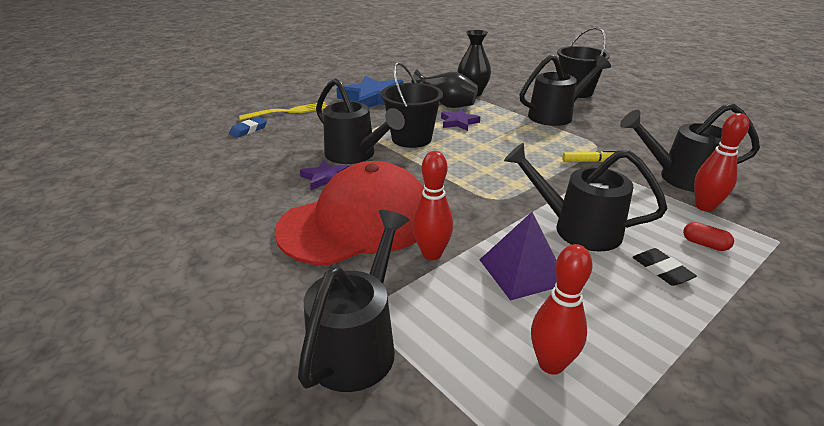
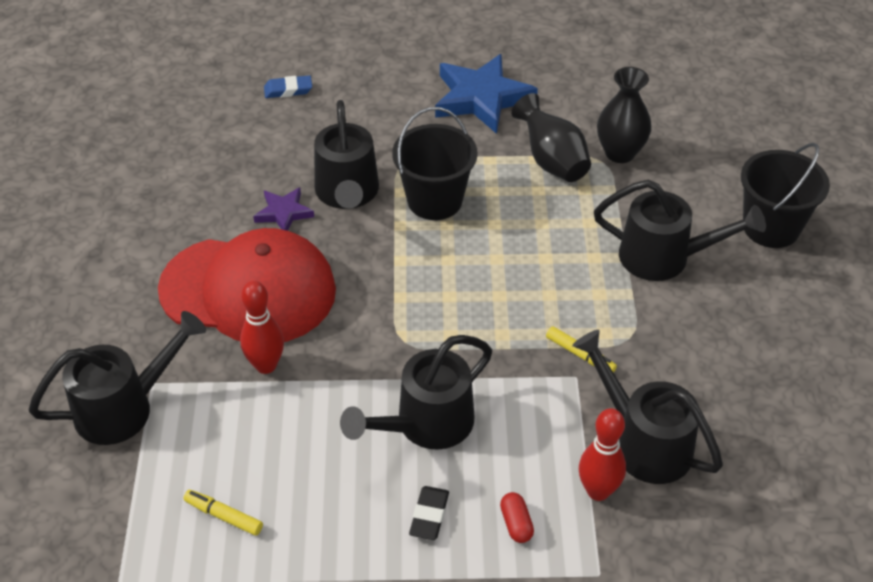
camera: 40 degrees right, 15 degrees up
yellow fork [239,102,327,121] -> none
purple star [441,109,480,131] -> none
purple pyramid [480,212,557,301] -> none
black watering can [504,143,667,251] -> black watering can turned 105 degrees counterclockwise [340,335,492,450]
red bowling pin [531,244,593,375] -> yellow marker [183,490,263,536]

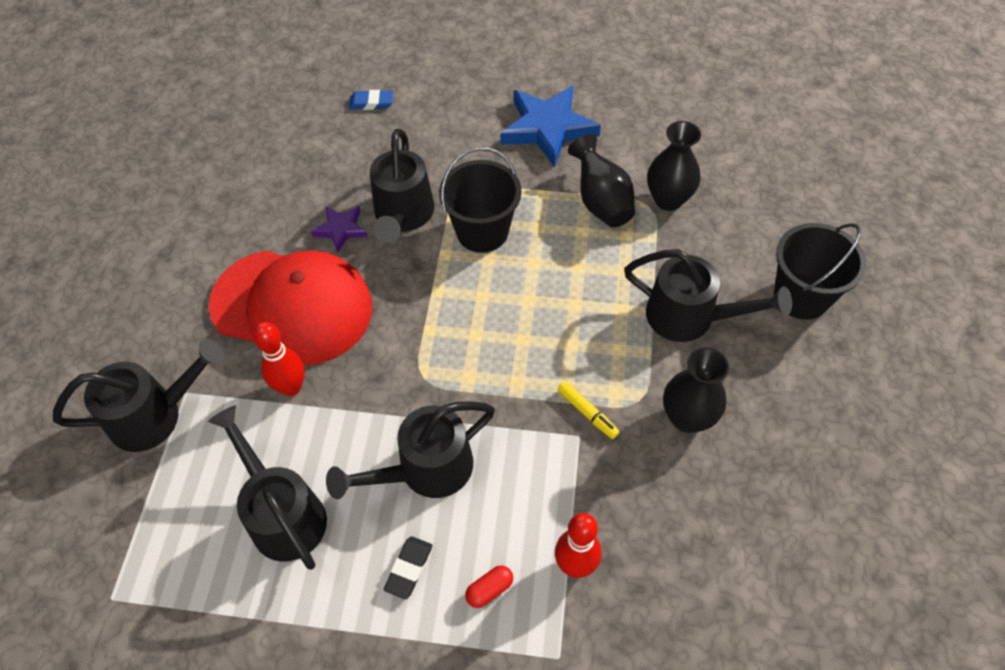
camera: 10 degrees right, 10 degrees up
yellow marker [183,490,263,536] -> none
red capsule [500,492,534,543] -> red capsule turned 60 degrees clockwise [465,565,513,608]
black watering can [572,330,723,484] -> black watering can moved to [208,405,327,570]
none -> black vase [663,347,729,433]

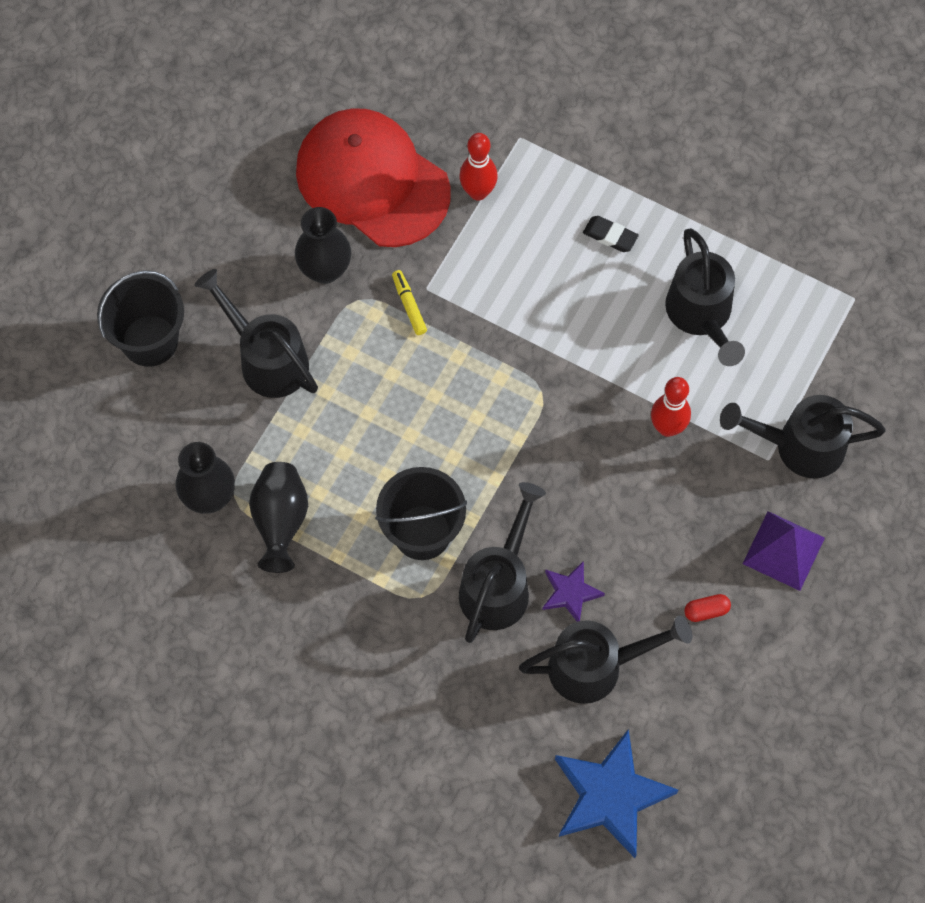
camera: 160 degrees left, 10 degrees up
red cap [209,250,372,365] -> red cap moved to [296,108,451,247]
black watering can [326,401,495,499] -> black watering can moved to [519,616,692,704]
blue eraser [349,90,393,110] -> none
black eraser [384,536,433,599] -> black eraser turned 75 degrees clockwise [583,216,639,252]
red capsule [465,565,513,608] -> red capsule moved to [684,594,731,622]
blue star [500,86,601,167] -> blue star moved to [555,729,678,858]
none -> purple pyramid [743,511,825,591]

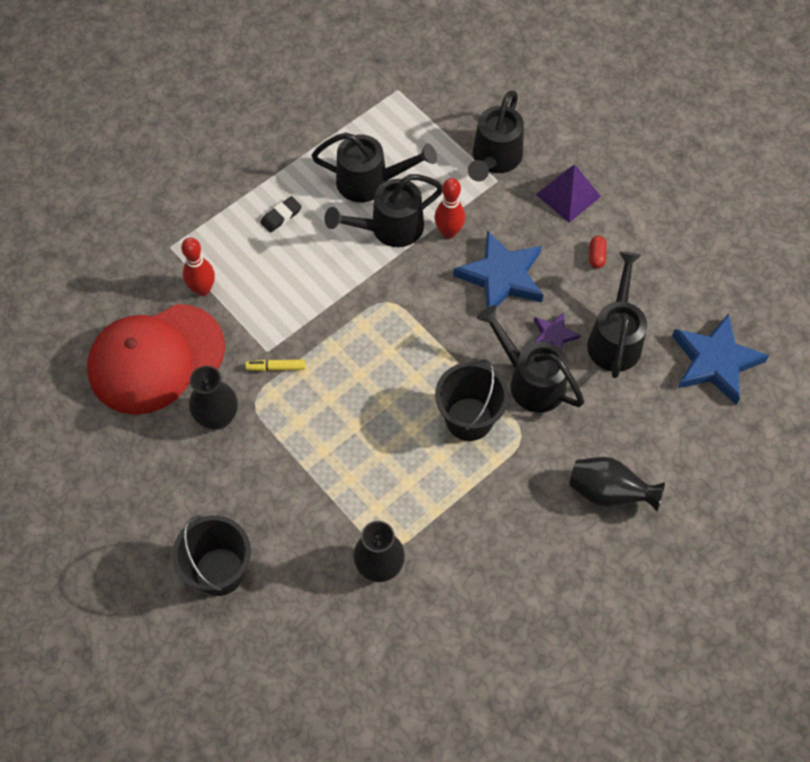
camera: 70 degrees left, 5 degrees down
black watering can [195,269,318,398] -> black watering can moved to [324,174,442,247]
black vase [249,462,308,573] -> black vase moved to [570,457,665,512]
none -> blue star [453,230,543,308]

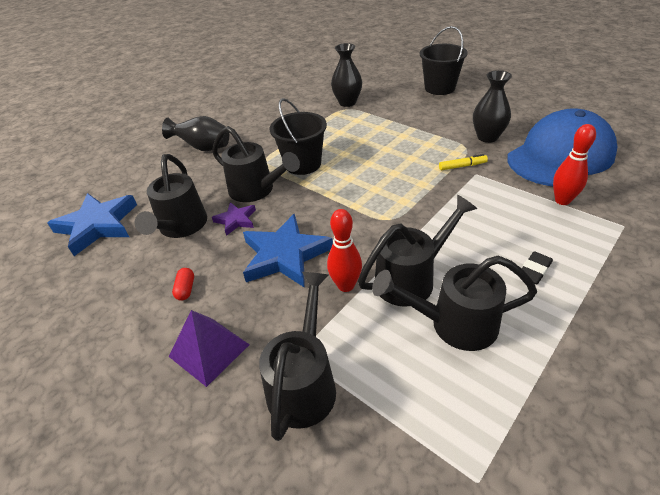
camera: 175 degrees right, 20 degrees down
red cap [87,304,225,415] -> blue cap [507,108,617,186]

